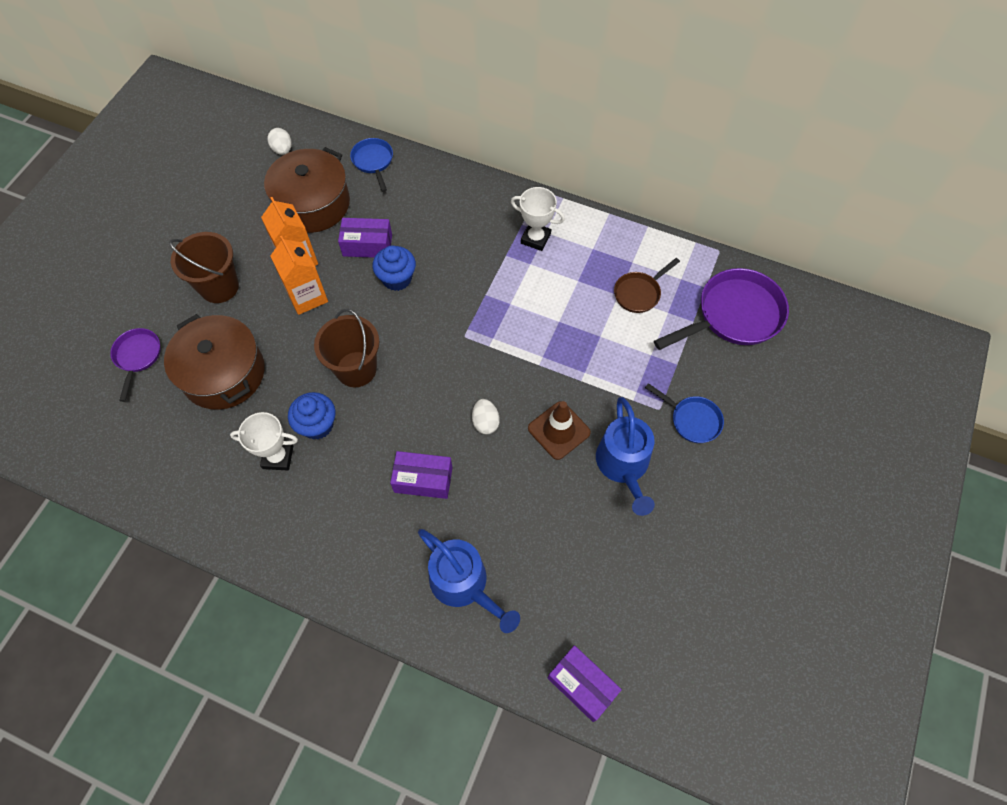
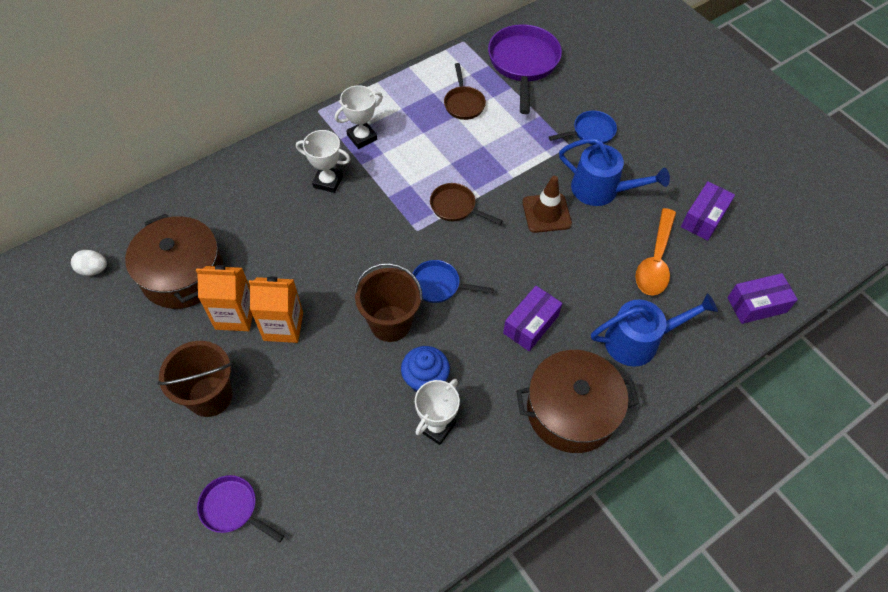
camera: 60 degrees left, 5 degrees down
brown pot [164,314,265,410] -> brown pot moved to [516,350,639,453]
purple box [338,218,392,258] -> purple box moved to [681,181,735,241]
blue pan [350,138,393,192] -> blue pan moved to [412,260,494,303]
blue cupcake [372,245,416,291] -> none
white egg [472,399,500,434] -> none
none -> white trophy [296,130,350,193]
none -> brown pan [430,183,503,225]
none -> orange spoon [635,208,676,296]

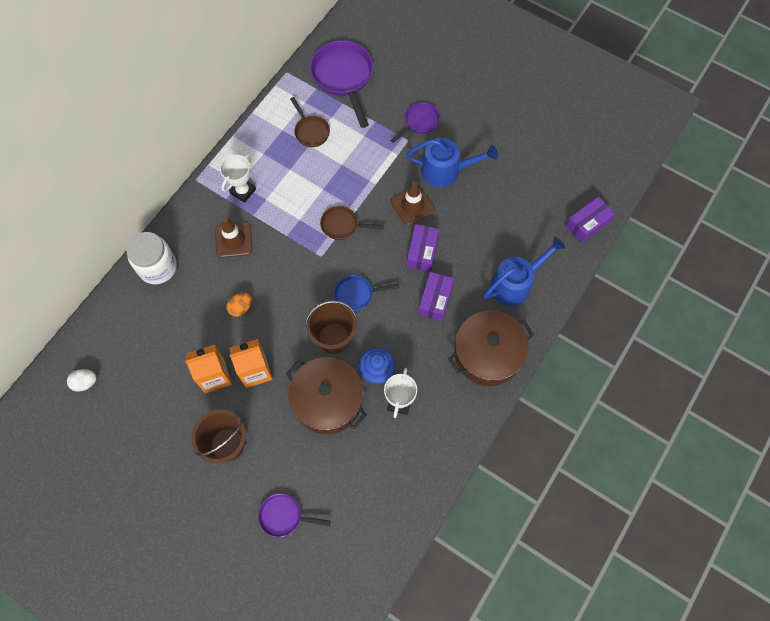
camera: 20 degrees left, 10 degrees up
brown pot [125,214,223,309] -> brown pot moved to [286,357,367,434]
white trophy [296,130,350,193] -> brown traffic cone [215,217,252,258]
blue pan [549,111,617,145] -> purple pan [390,102,440,143]
orange spoon [635,208,676,296] -> none
purple box [681,181,735,241] -> purple box moved to [407,224,439,272]
none -> white jar [126,232,177,284]
none -> orange egg [226,292,252,317]

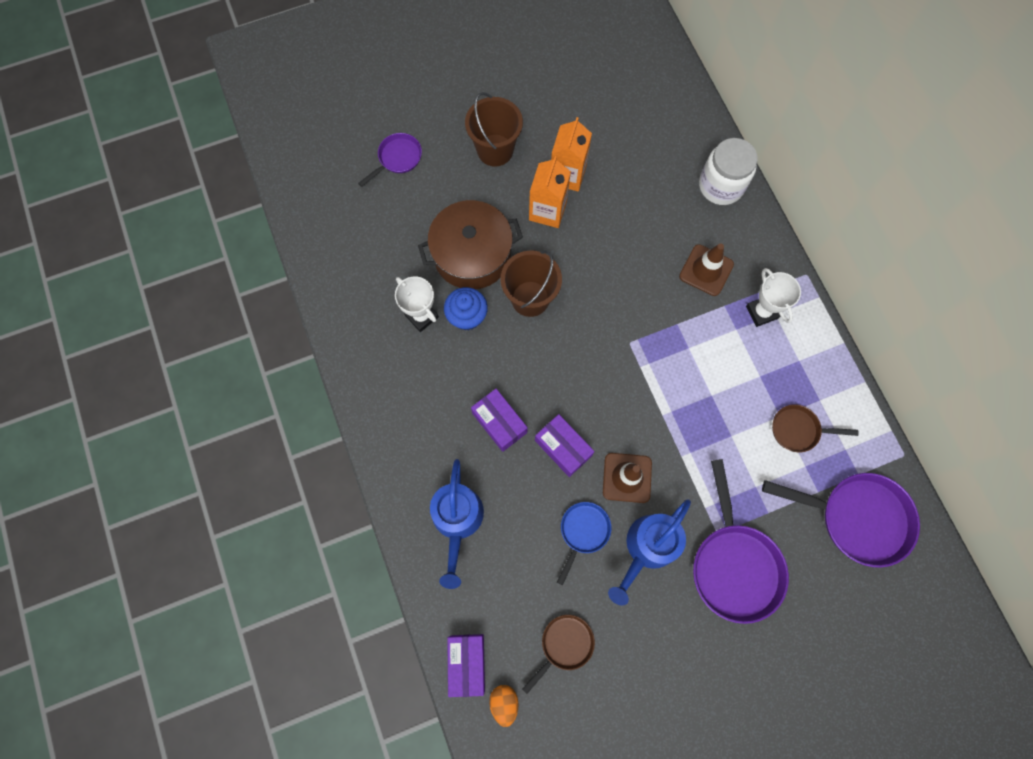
camera: 125 degrees right, 5 degrees up
white egg [67,369,97,391] -> none
orange egg [226,292,252,317] -> orange egg moved to [489,685,518,727]
brown pan [320,206,384,240] -> brown pan moved to [522,615,595,694]
blue pan [334,275,400,311] -> blue pan moved to [557,502,611,586]
purple pan [390,102,440,143] -> purple pan [693,459,789,624], size x1.83
brown pot [448,311,534,386] -> none

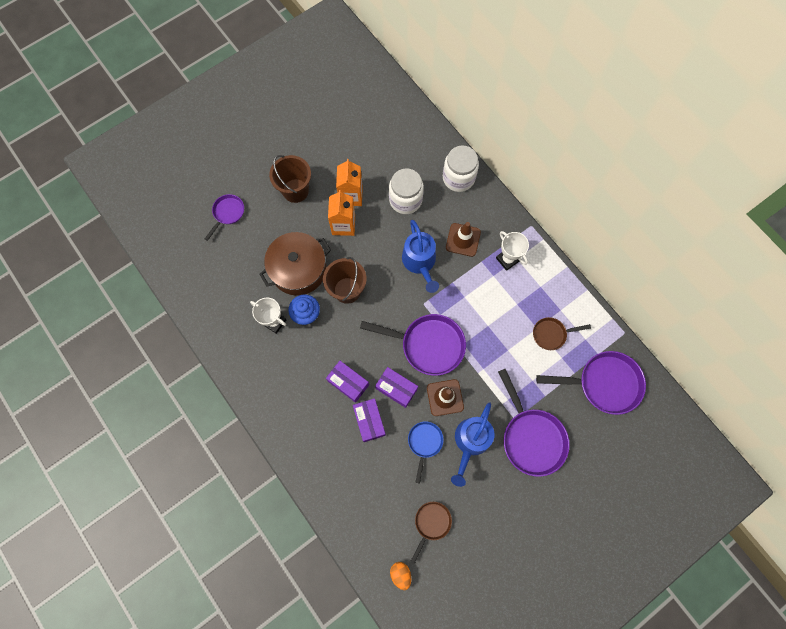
camera: 15 degrees left, 0 degrees up
blue watering can [430,459,484,589] -> blue watering can moved to [402,220,439,293]
purple box [447,634,485,697] -> purple box moved to [353,398,386,442]
none -> purple pan [360,314,466,376]
none -> white jar [389,168,424,214]

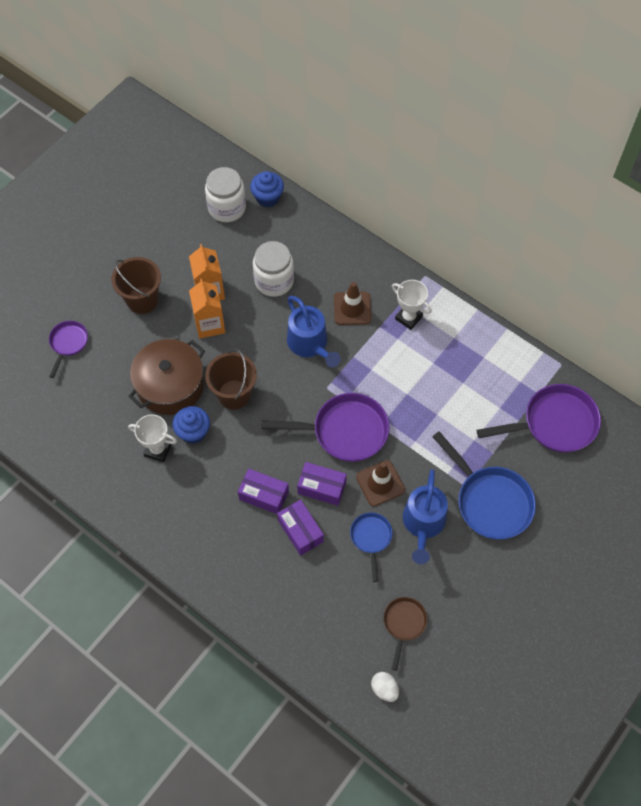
camera: 15 degrees left, 10 degrees down
orange egg [390,562,411,590] -> white egg [371,672,399,702]
white jar [443,146,479,192] -> white jar moved to [205,167,246,222]
purple pan [498,369,570,477] -> blue pan [432,431,536,540]
brown pan [533,317,591,350] -> none
none -> blue cupcake [250,171,284,207]

